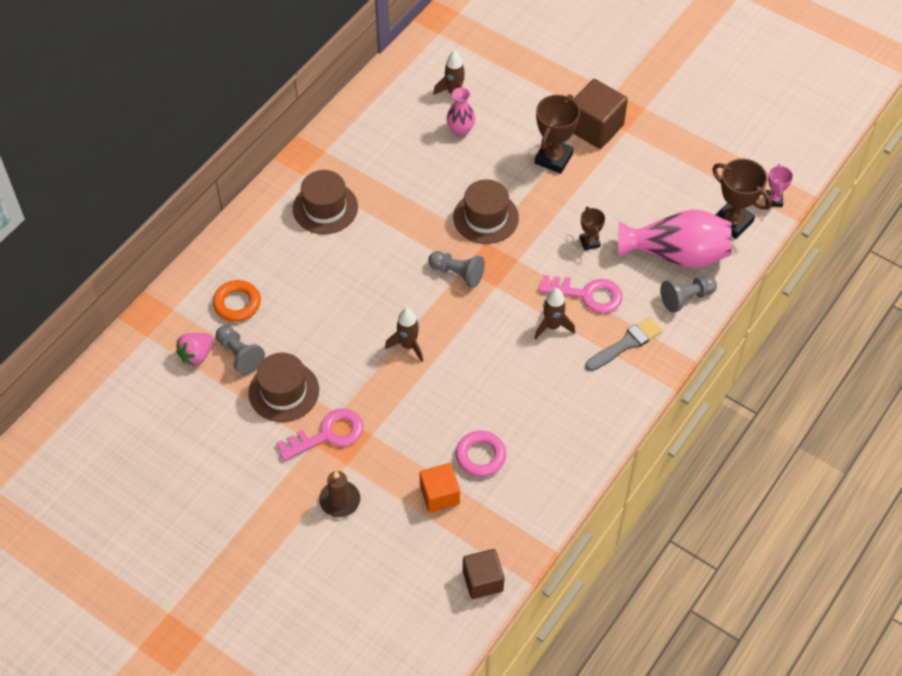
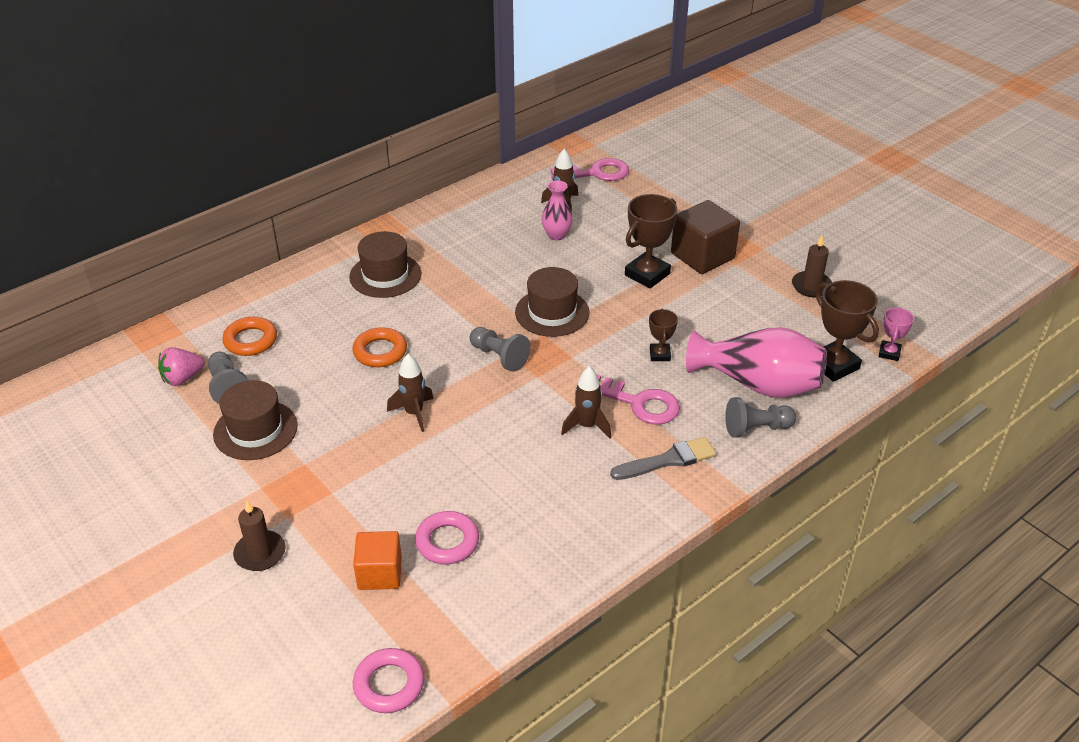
camera: 15 degrees right, 15 degrees down
pink key [277,408,363,461] -> pink key moved to [551,158,629,181]
brown cube [463,549,504,599] -> pink ring [353,648,425,713]
none -> orange ring [353,327,407,367]
none -> brown candle [792,235,832,297]

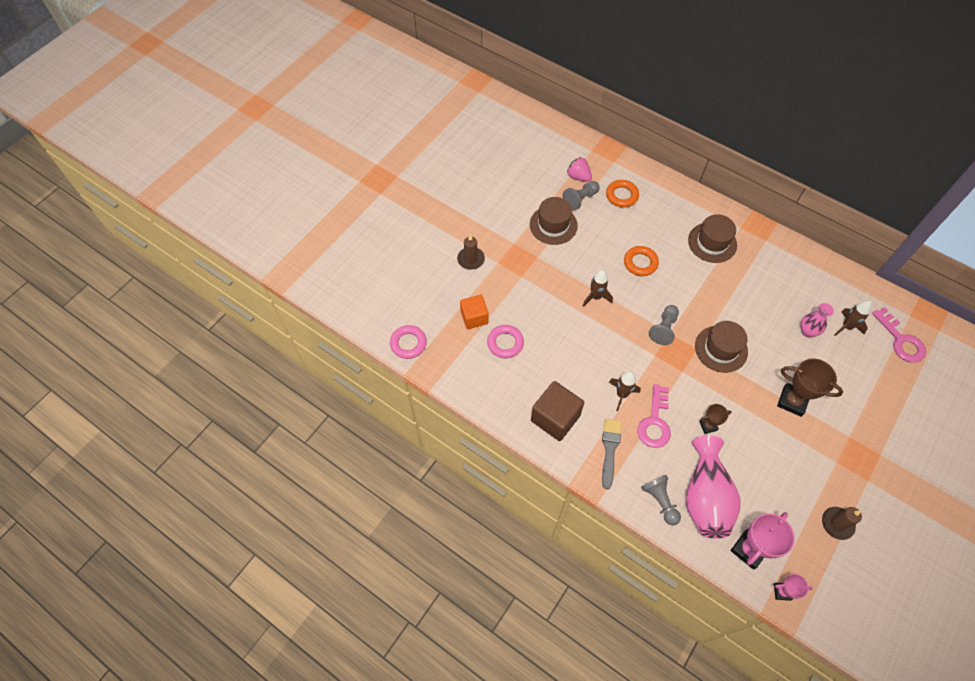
camera: 75 degrees right, 20 degrees up
grey brush [610,437,716,480] -> grey brush turned 135 degrees counterclockwise [602,419,622,489]
brown cube [671,200,740,274] -> brown cube moved to [531,381,584,441]
brown trophy [816,280,879,382] -> pink trophy [731,512,795,570]

